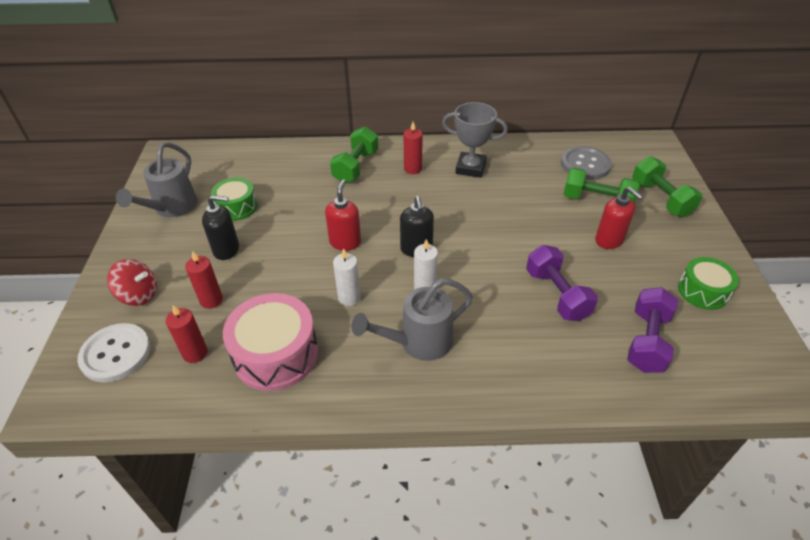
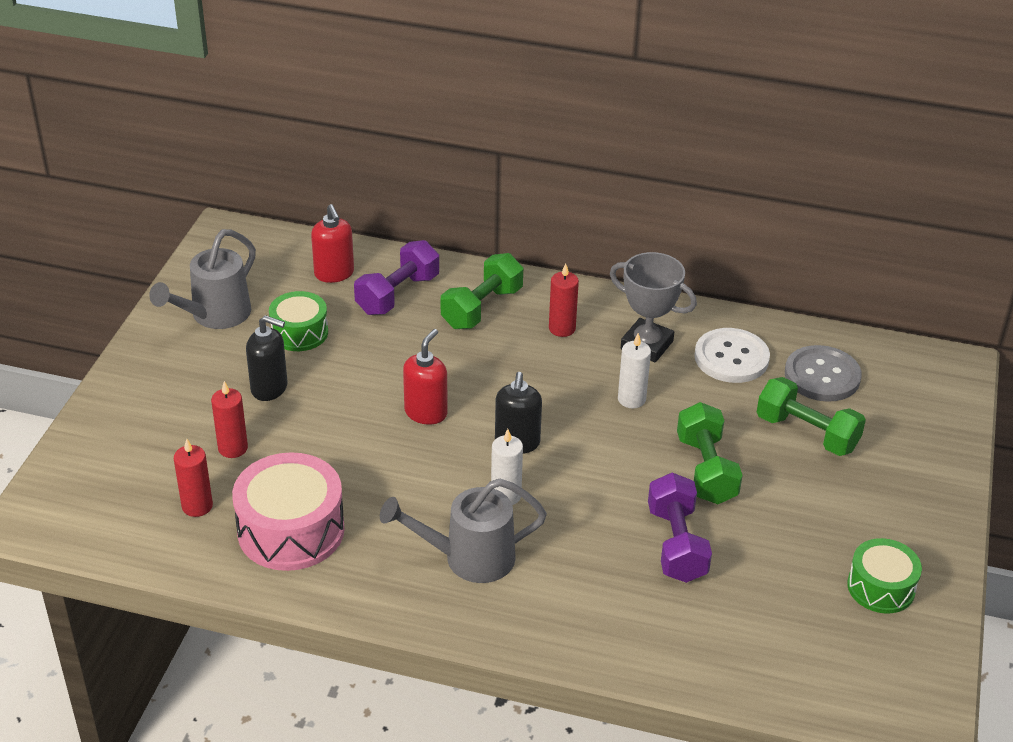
camera: 15 degrees right, 5 degrees down
white button [77,323,150,383] -> white button moved to [694,328,770,383]
red spinning top [107,259,156,306] -> none
white candle [333,248,361,306] -> white candle moved to [618,333,651,408]
red soap dispenser [595,187,643,249] -> red soap dispenser moved to [311,204,354,283]
purple dumbbell [627,287,678,373] -> purple dumbbell moved to [354,240,439,315]
green dumbbell [632,156,702,217] -> green dumbbell moved to [677,402,743,504]

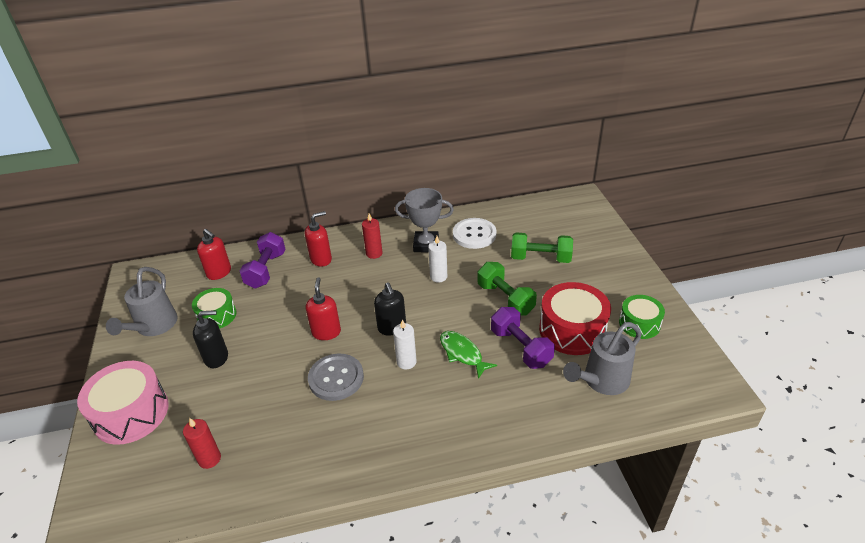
camera: 25 degrees left, 0 degrees up
red candle [211,381,248,458] -> none
pink drum [232,452,345,571] -> pink drum moved to [77,361,169,445]
grey watering can [380,479,547,583] -> grey watering can moved to [563,322,642,395]
green dumbbell [441,253,523,329] -> red soap dispenser [305,211,332,267]
grey button [785,345,862,402] -> grey button moved to [308,353,364,401]
none -> green fish [440,331,497,379]
none -> red drum [539,282,611,355]

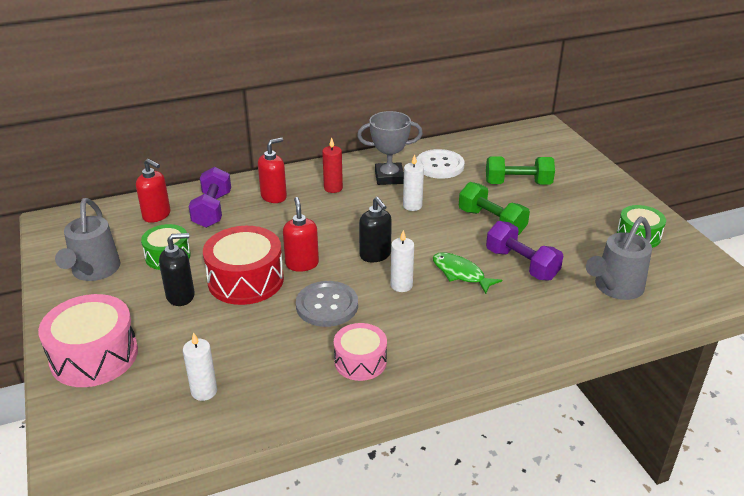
camera: 10 degrees left, 5 degrees down
red candle [183,418,221,469] -> white candle [183,332,217,401]
red drum [539,282,611,355] -> red drum moved to [203,226,284,305]
none -> pink drum [334,323,387,381]

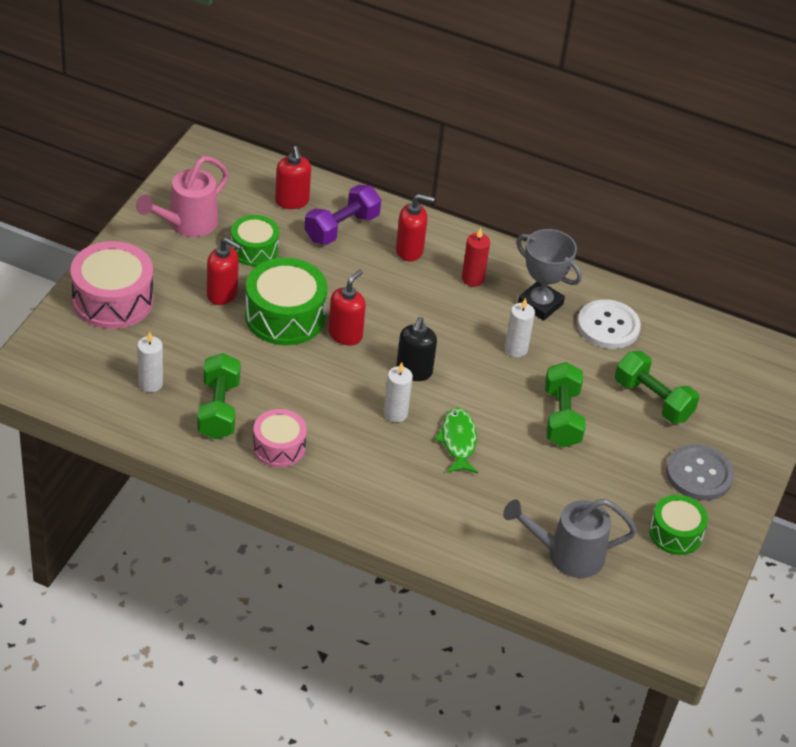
camera: 40 degrees right, 10 degrees up
grey watering can [55,198,120,281] -> pink watering can [136,156,229,237]
black soap dispenser [159,233,195,306] -> red soap dispenser [207,238,241,305]
red drum [203,226,284,305] -> green drum [245,258,328,345]
grey button [296,281,358,327] -> grey button moved to [666,444,734,501]
purple dumbbell [486,221,563,281] -> none
none -> green dumbbell [197,353,241,439]

